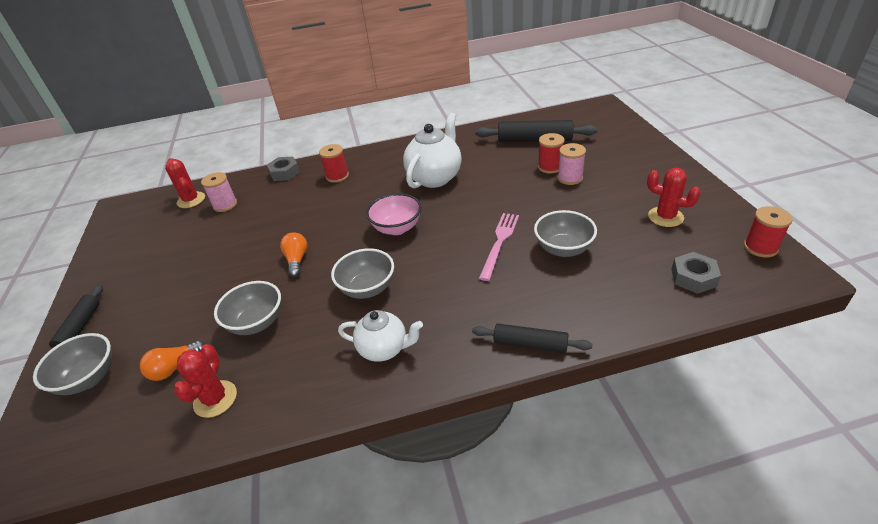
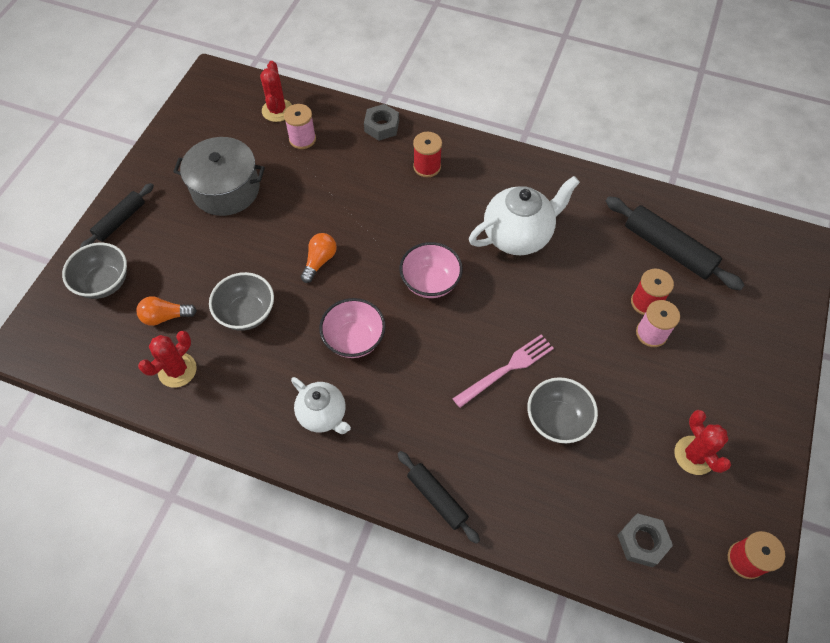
camera: 30 degrees right, 20 degrees up
grey bowl [331,248,394,299] -> pink bowl [319,298,386,358]
none -> grey pot [173,137,265,216]

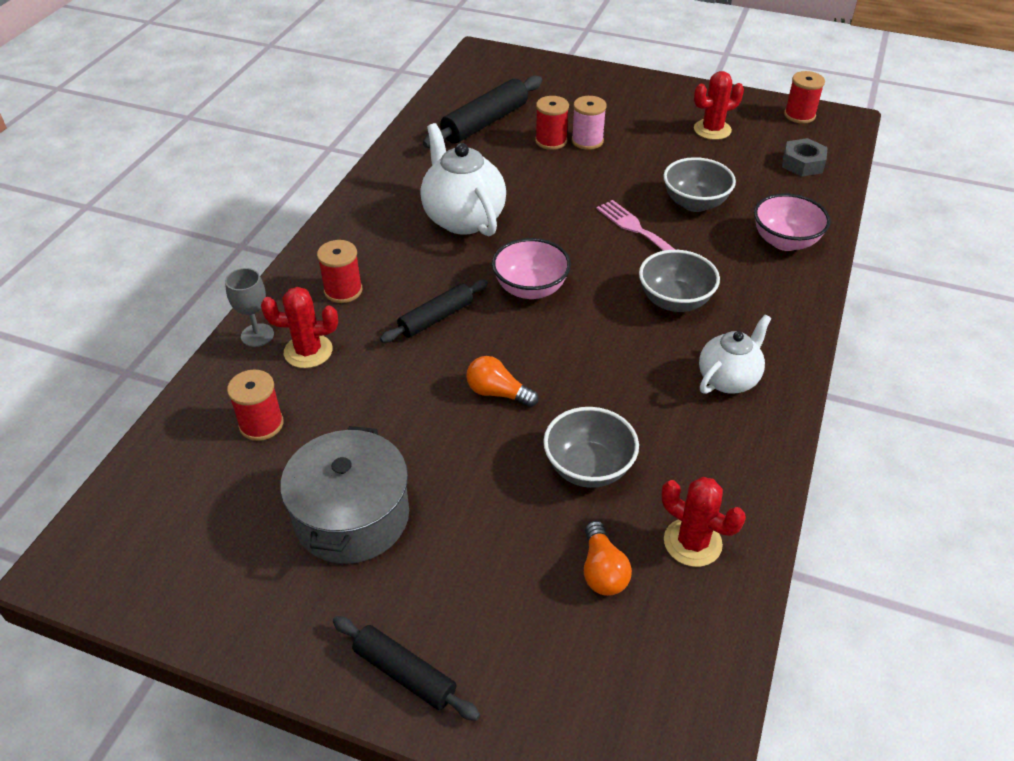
camera: 90 degrees left, 15 degrees down
grey bowl [62,243,127,299] -> grey bowl moved to [639,250,720,312]
red cactus [260,61,292,122] -> red cactus moved to [261,287,338,368]
pink spool [284,104,316,149] -> red spool [227,370,284,441]
pink bowl [319,298,386,358] -> pink bowl moved to [754,193,831,251]
grey nut [364,104,399,141] -> grey goblet [225,268,274,347]
black rolling pin [398,451,480,544] -> black rolling pin moved to [380,279,488,343]

